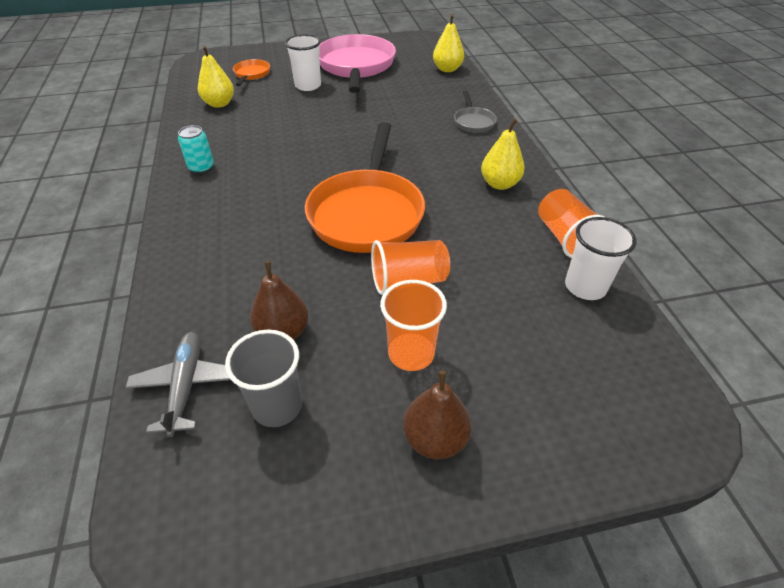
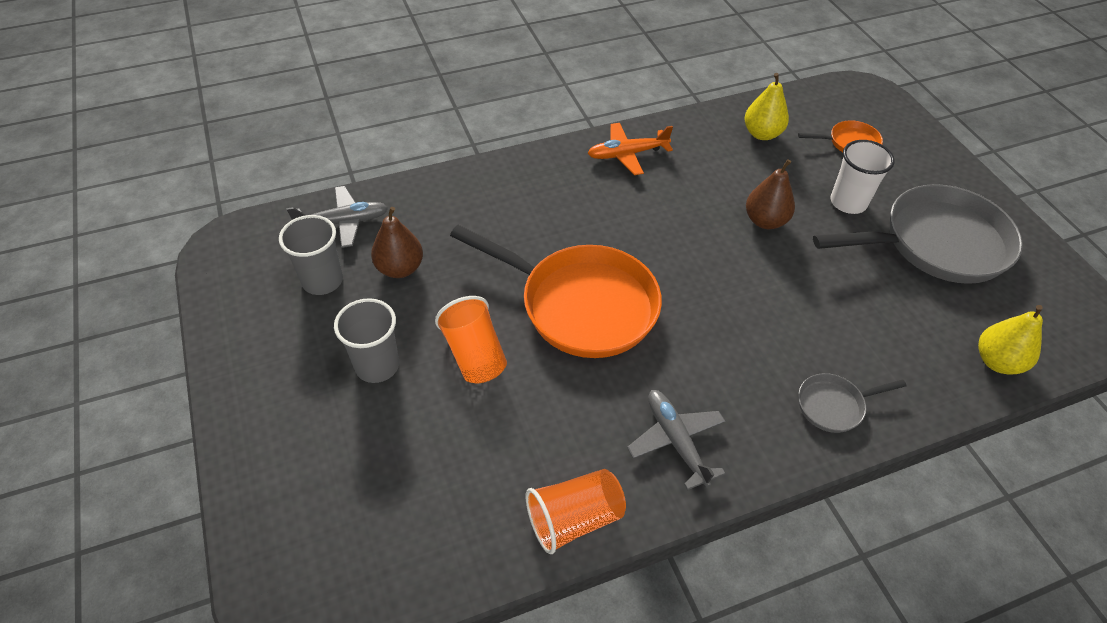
camera: 80 degrees right, 5 degrees up
turquoise can [178,125,214,174] -> orange plane [587,123,673,175]
orange pan [305,122,425,253] -> orange pan turned 150 degrees counterclockwise [450,225,662,358]
pink pan [319,34,396,93] -> grey pan [813,184,1023,284]
orange cup [380,280,447,371] -> grey cup [334,298,399,383]
brown pear [403,370,472,459] -> brown pear moved to [746,159,795,229]
yellow pear [481,119,525,190] -> grey plane [627,390,726,490]
white cup [565,217,637,300] -> none

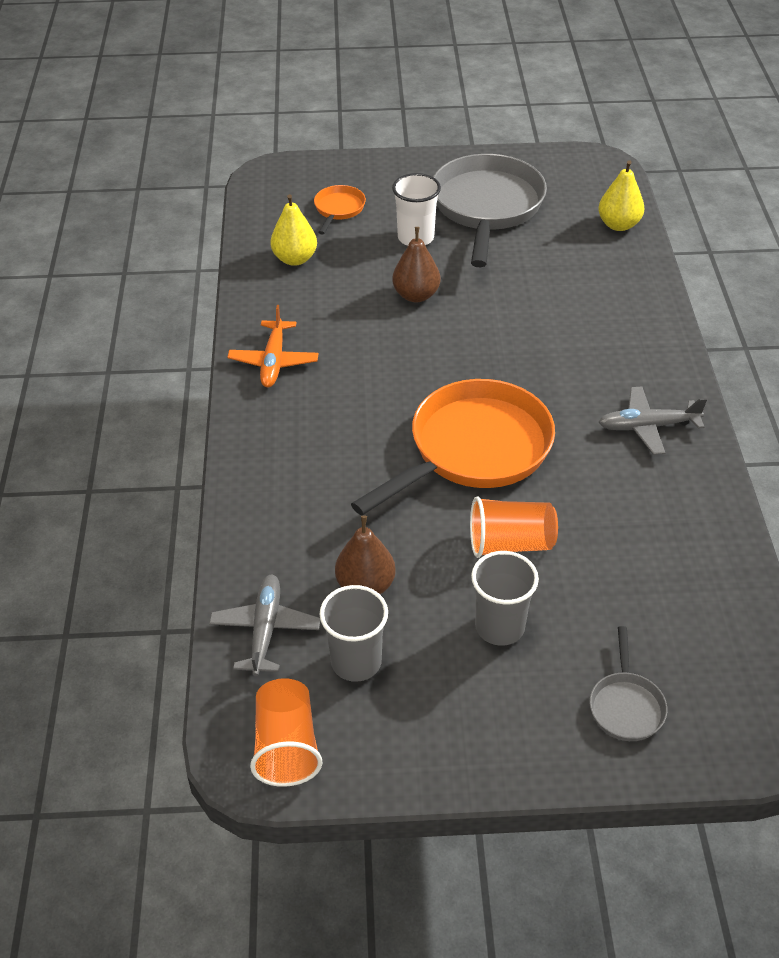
camera: 70 degrees left, 5 degrees down
orange cup [526,469,626,554] -> orange cup moved to [250,678,322,787]
grey pan [798,373,907,433] -> grey pan moved to [590,626,667,741]

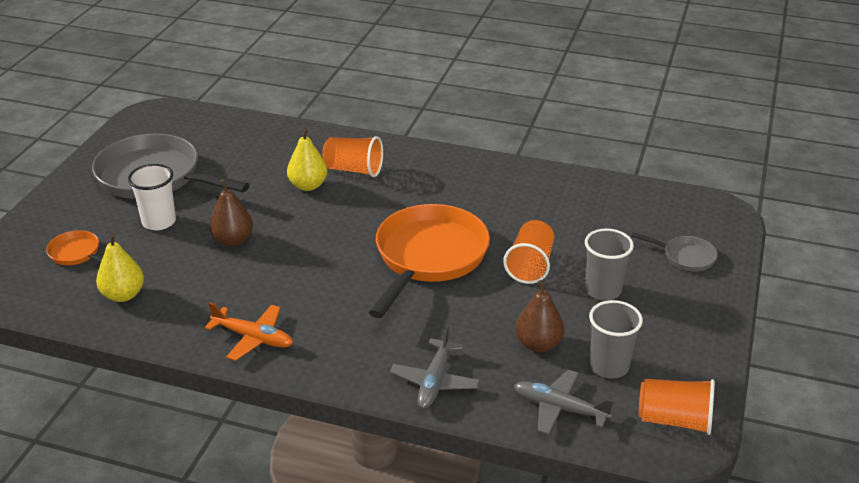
camera: 70 degrees left, 10 degrees down
orange pan [351,379,555,515] -> orange pan turned 45 degrees clockwise [369,204,490,318]
yellow pear [598,160,645,231] -> yellow pear moved to [287,128,327,191]
grey plane [599,386,707,455] -> grey plane moved to [390,326,480,409]
none -> orange cup [322,136,383,177]

